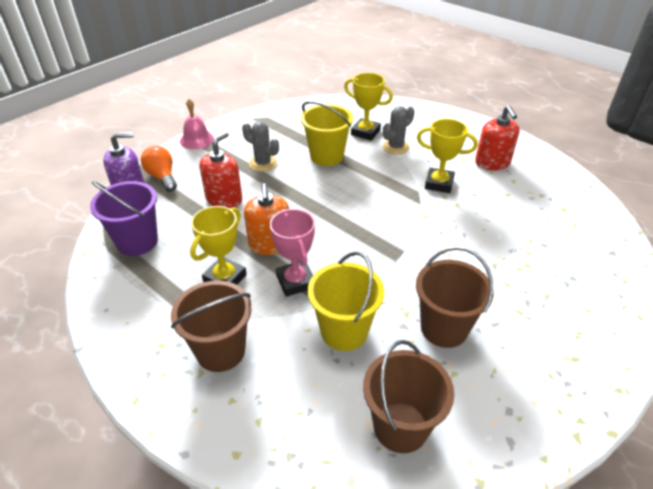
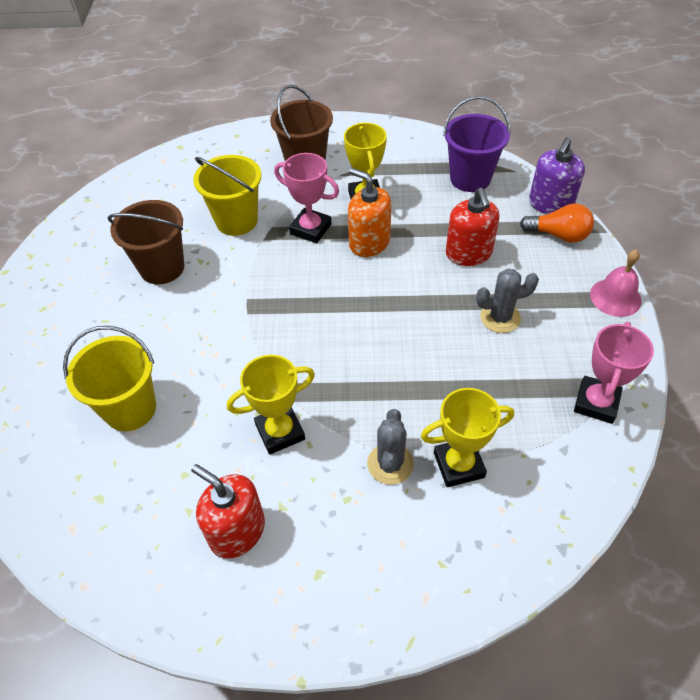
camera: 140 degrees right, 10 degrees up
yellow bucket [301,101,353,166] -> yellow bucket moved to [63,326,156,431]
brown bucket [363,340,454,453] -> none
none -> pink trophy [574,322,654,424]

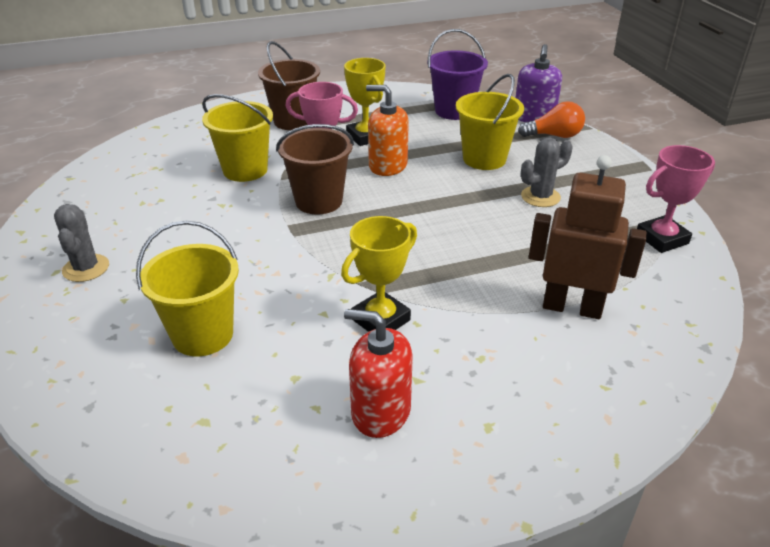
camera: 20 degrees left, 15 degrees down
brown bucket [108,200,184,284] -> brown bucket moved to [276,124,354,215]
grey cactus [367,409,414,485] -> grey cactus moved to [54,204,109,282]
yellow trophy [421,388,514,487] -> brown robot [529,155,647,319]
red soap dispenser [446,188,499,266] -> yellow bucket [456,74,524,170]
pink trophy [574,322,654,424] -> pink trophy turned 60 degrees clockwise [637,145,715,253]
pink bell [590,249,642,317] -> none

